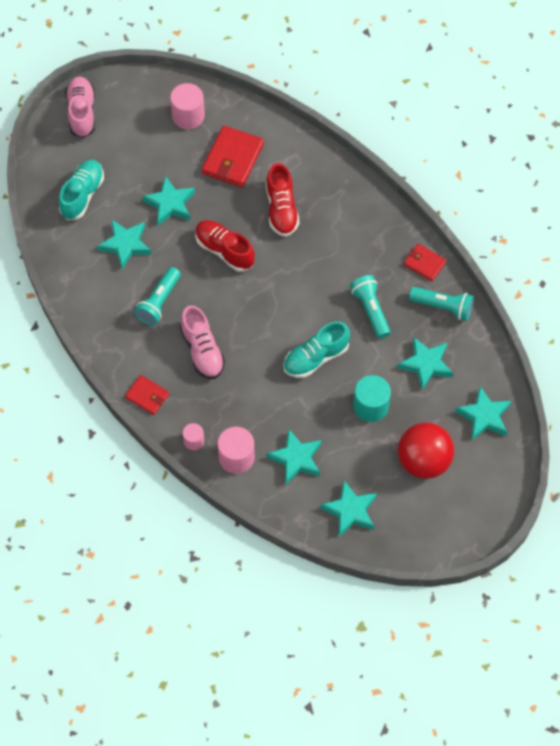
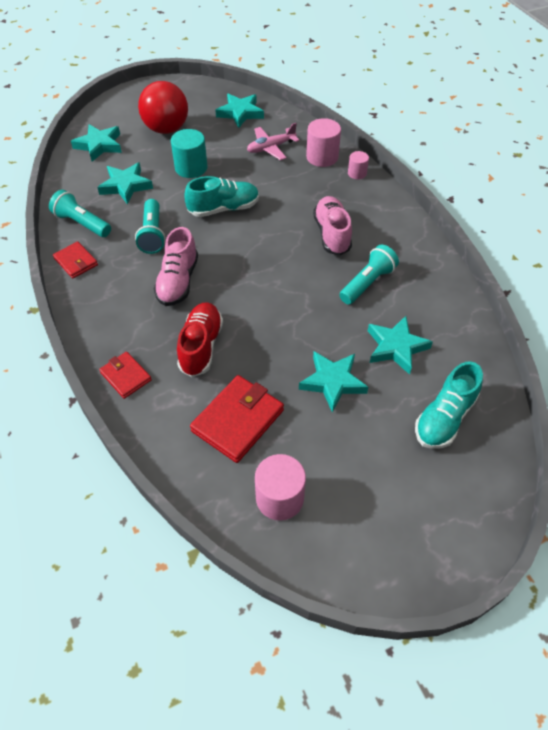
camera: 165 degrees left, 10 degrees down
pink shoe [65,76,95,138] -> pink shoe moved to [154,227,198,306]
red wallet [125,375,169,415] -> red wallet moved to [99,352,152,399]
red shoe [195,220,255,272] -> none
turquoise star [266,429,322,484] -> pink plane [247,123,299,160]

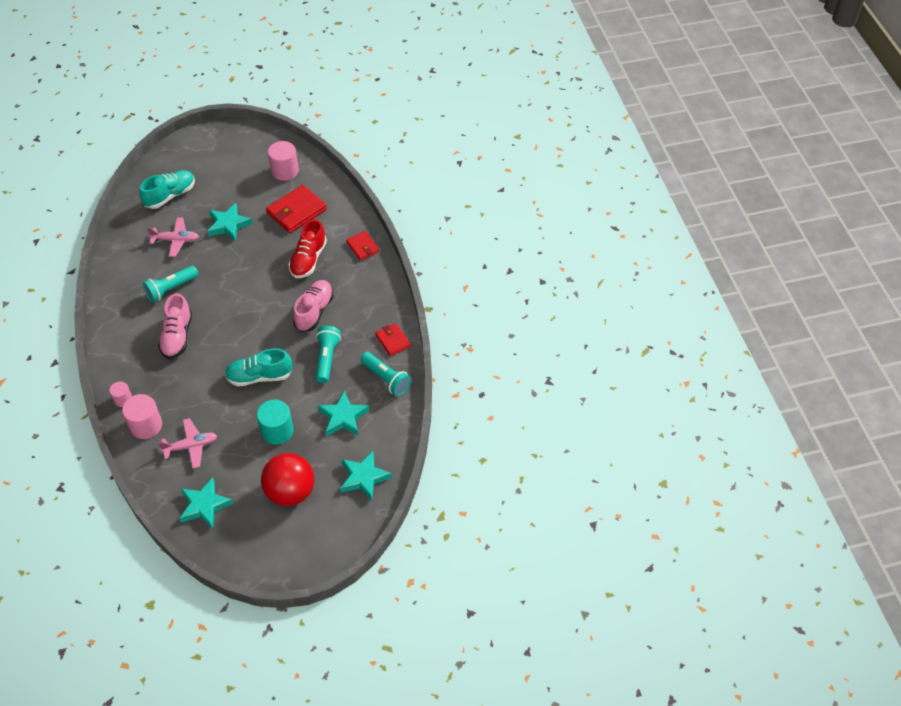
camera: 170 degrees left, 0 degrees up
turquoise star [368,316,433,375] -> pink plane [147,217,199,257]

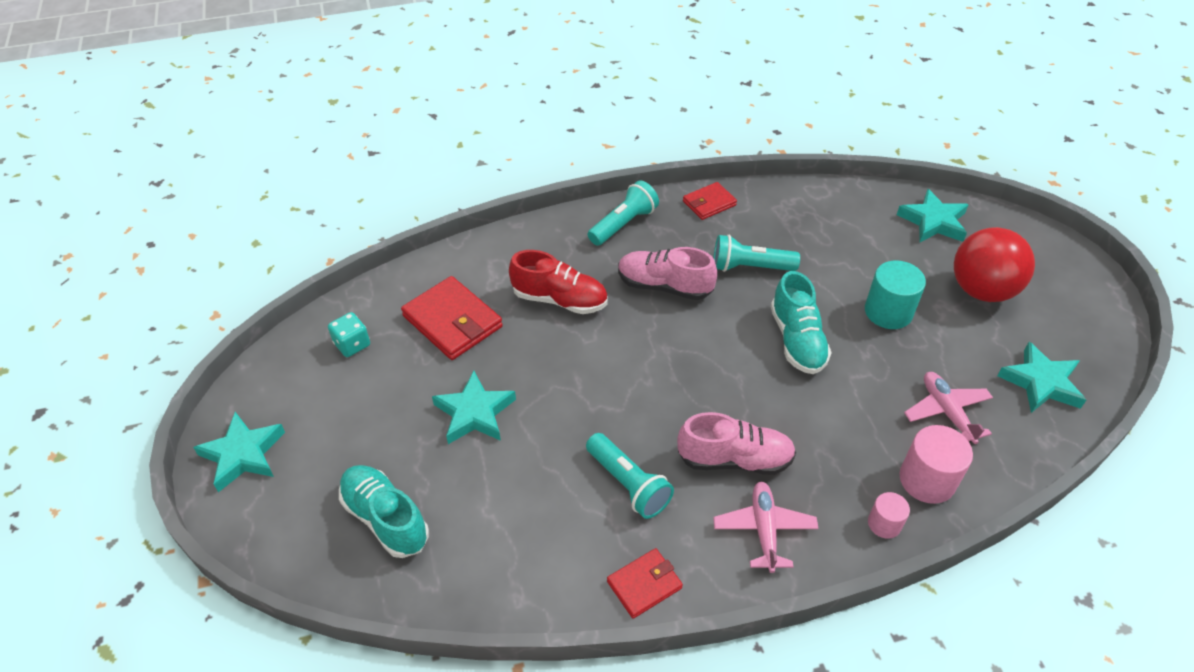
camera: 90 degrees left, 5 degrees down
pink plane [147,217,199,257] -> pink plane moved to [713,482,819,573]
pink cylinder [268,141,299,181] -> turquoise dice [328,312,370,357]
turquoise star [318,391,369,436] -> turquoise star moved to [193,412,285,492]
red wallet [346,231,380,261] -> red wallet moved to [607,548,683,619]
turquoise flashlight [360,352,412,396] -> turquoise flashlight moved to [588,180,659,246]

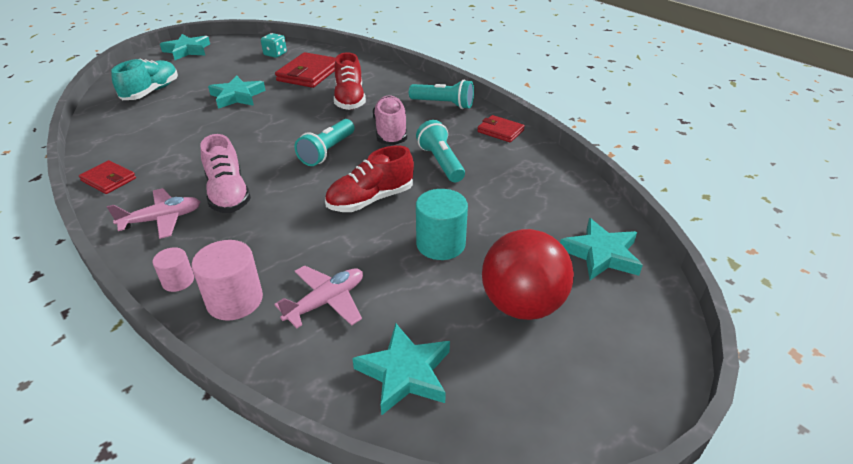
camera: 65 degrees right, 10 degrees down
turquoise flashlight [586,433,674,519] -> turquoise flashlight moved to [295,119,355,166]
turquoise shoe [771,271,832,374] -> red shoe [325,146,414,212]

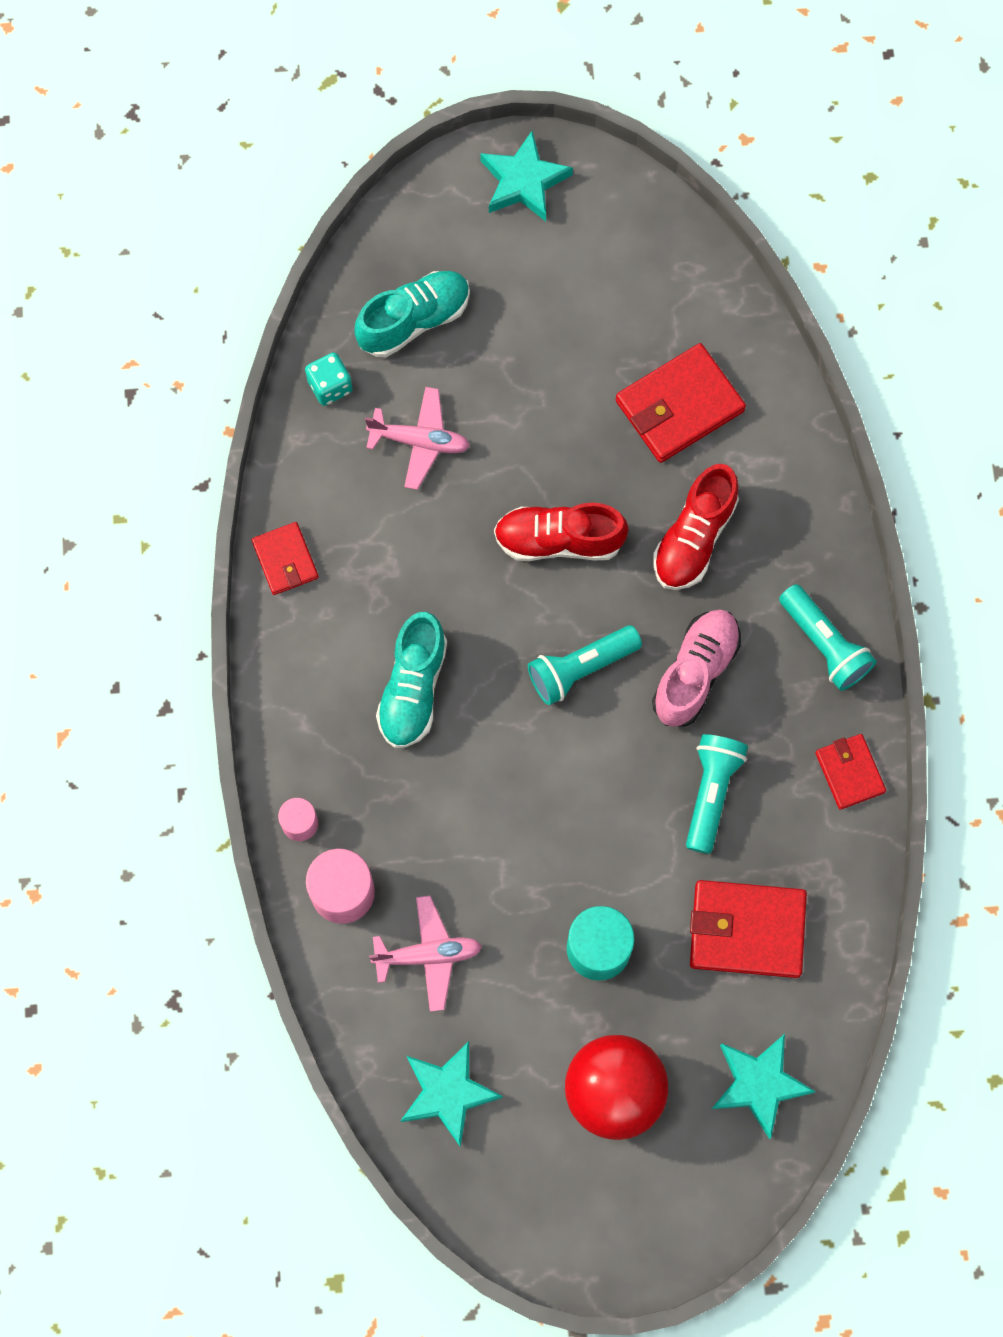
camera: 35 degrees right, 35 degrees up
pink plane [107,188,200,239] -> pink plane moved to [365,387,470,490]
pink shoe [201,134,251,213] -> turquoise shoe [376,612,447,748]
turquoise star [208,76,266,109] -> none
turquoise dice [261,33,287,58] -> turquoise dice moved to [305,352,353,406]
red shoe [325,146,414,212] -> red shoe moved to [494,503,628,561]
none -> red wallet [690,880,807,978]

